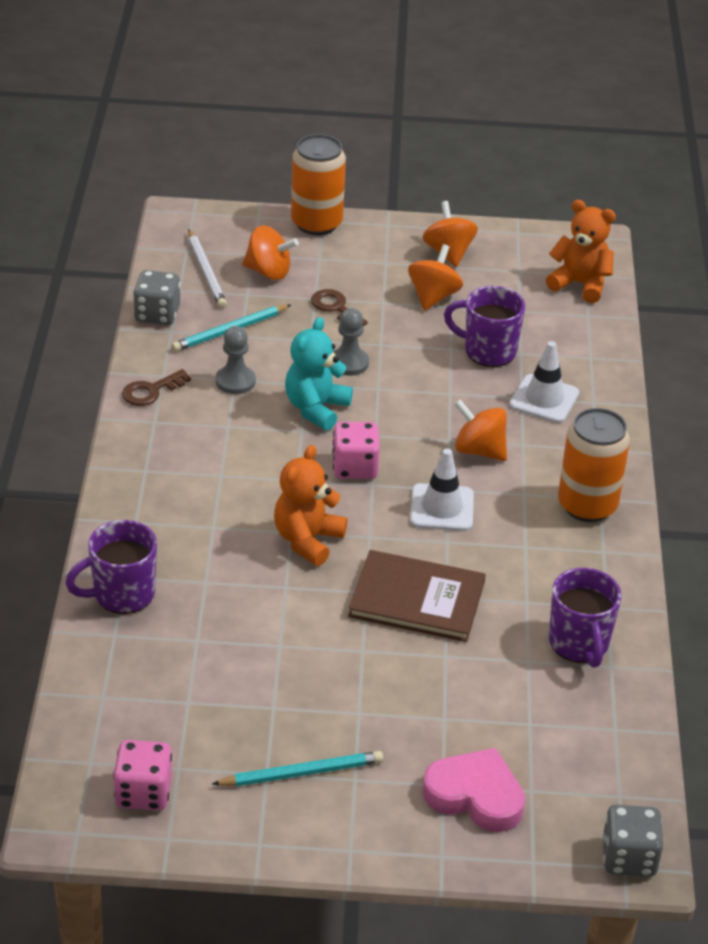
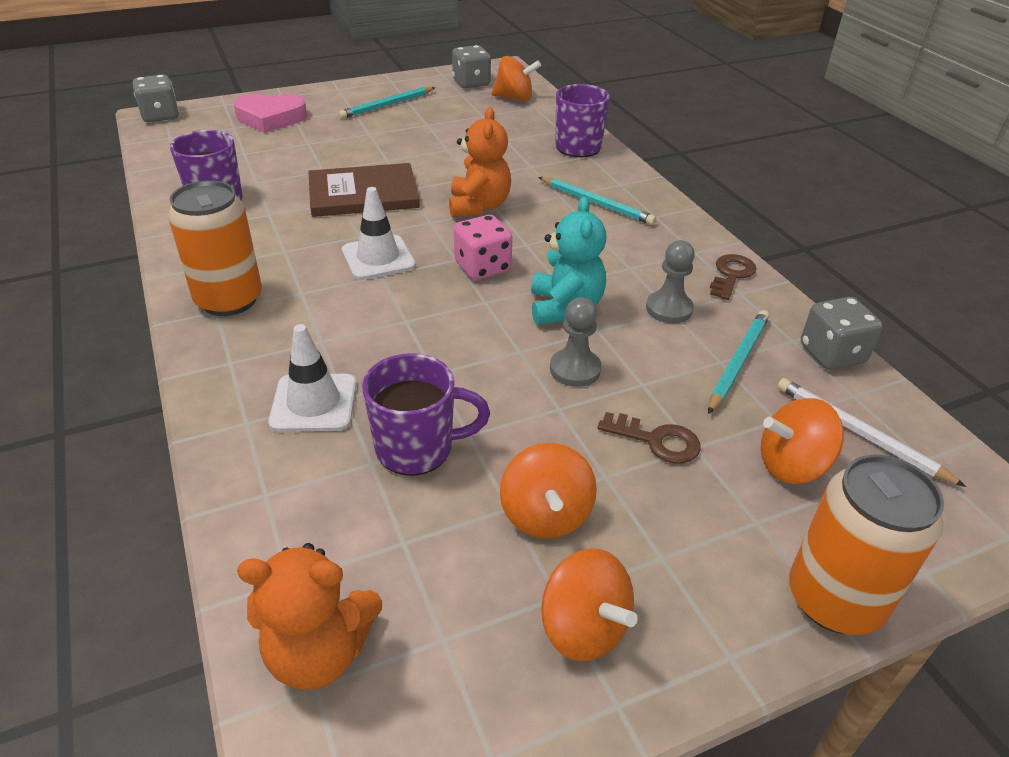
camera: 155 degrees right, 0 degrees up
pink dice [113,740,172,811] -> grey dice [452,45,491,88]
orange spinning top [454,399,507,461] -> orange spinning top moved to [492,56,541,101]
none -> turquoise pencil [539,177,656,225]

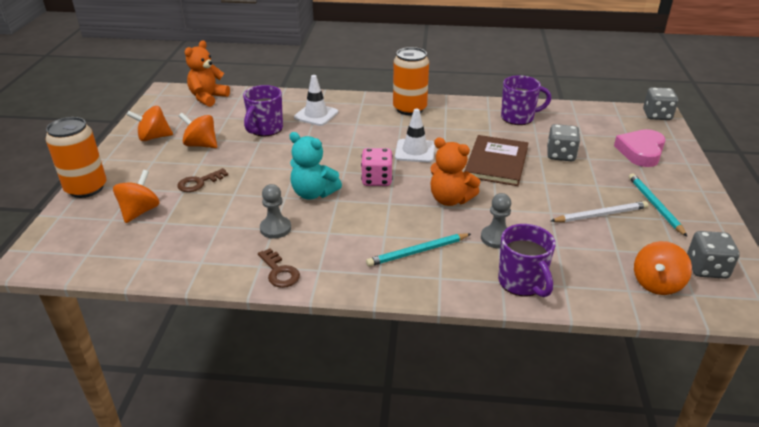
camera: 120 degrees right, 5 degrees down
grey pawn [550,297,601,387] -> grey pawn moved to [481,193,511,248]
turquoise pencil [708,310,769,414] -> none
white pencil [777,378,966,487] -> white pencil moved to [551,201,649,222]
grey dice [801,297,883,370] -> grey dice moved to [547,124,580,161]

